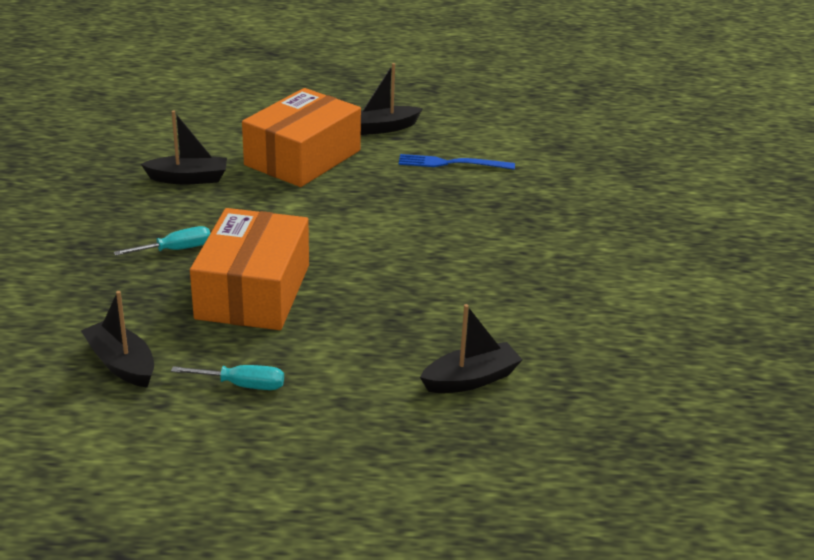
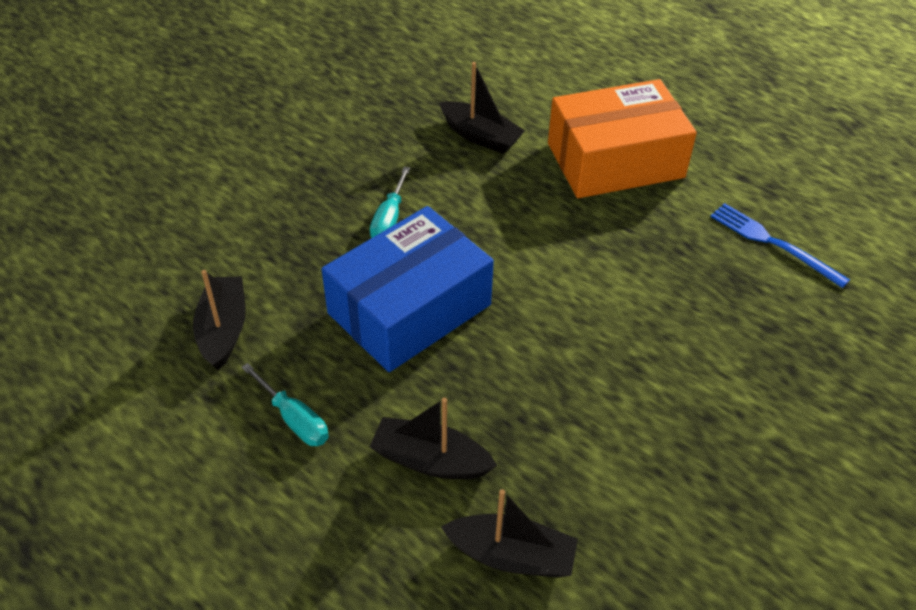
camera: 40 degrees right, 15 degrees up
turquoise screwdriver [114,226,210,256] -> turquoise screwdriver turned 90 degrees clockwise [370,167,410,238]
orange box [190,208,309,330] -> blue box [322,206,494,372]
black boat [361,63,423,135] -> black boat moved to [370,398,497,479]

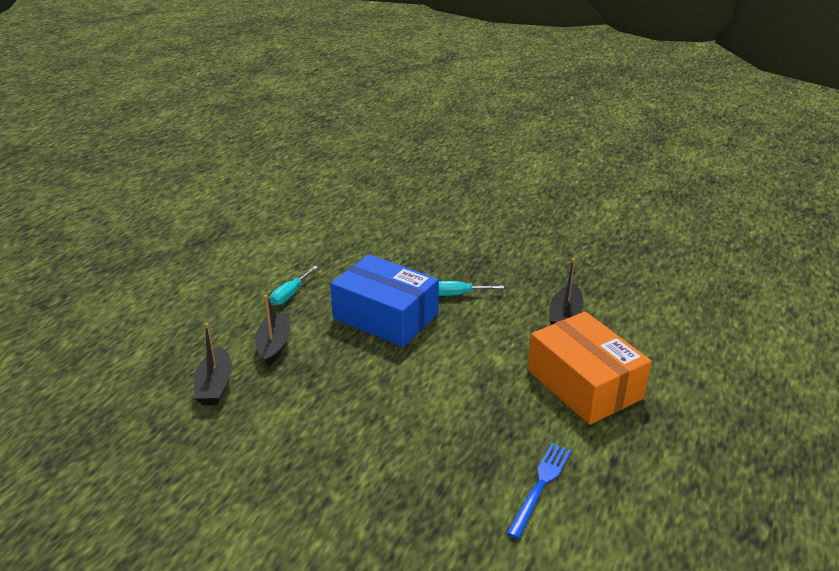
camera: 75 degrees right, 15 degrees down
black boat [193,270,246,370] -> none

